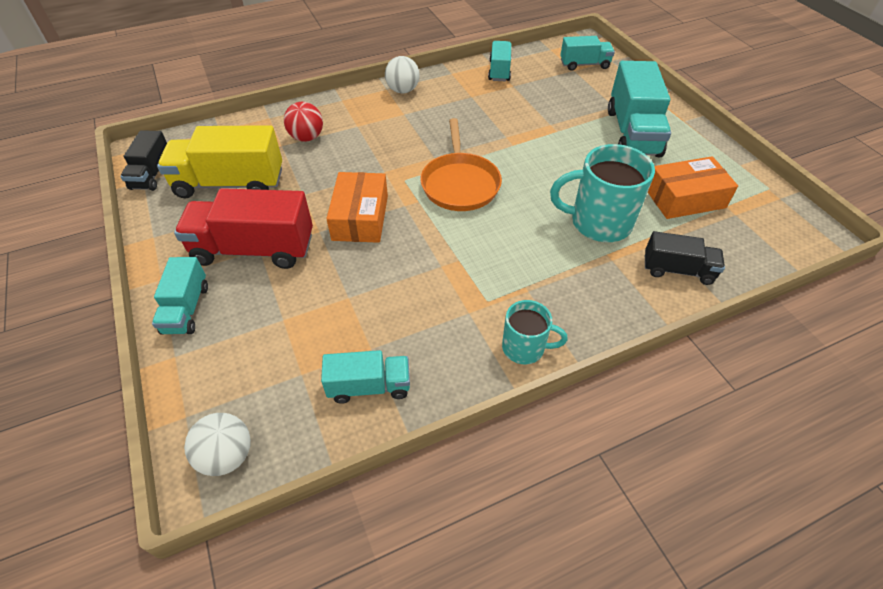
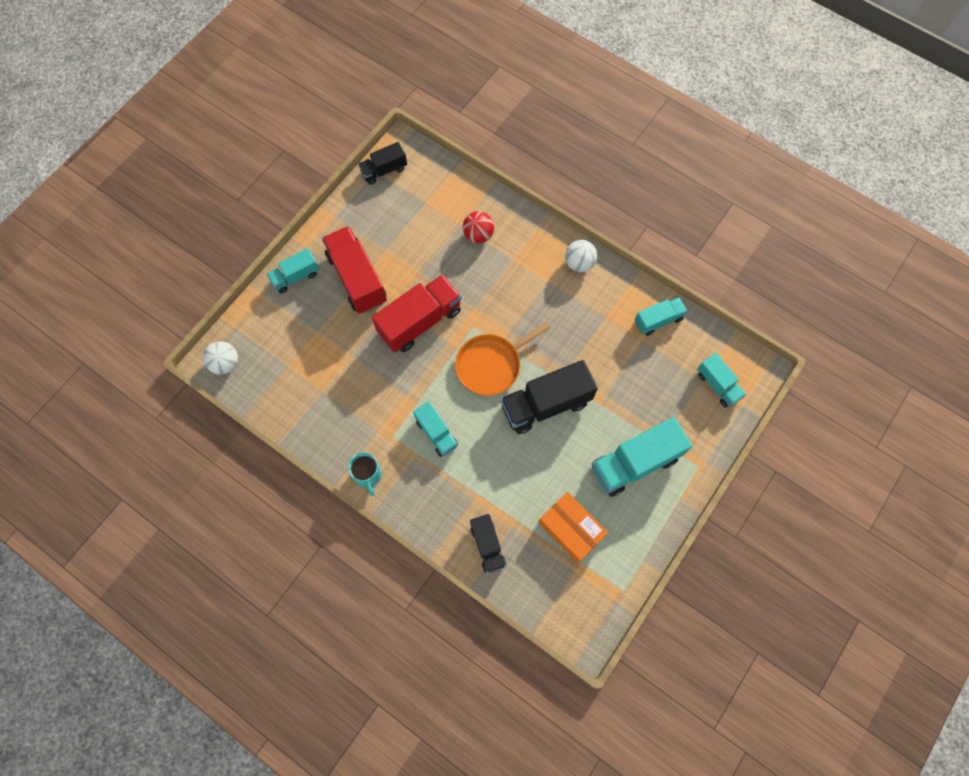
camera: 60 degrees right, 20 degrees up
yellow truck [157,125,282,199] -> none
turquoise truck [321,350,410,404] -> turquoise truck moved to [413,401,458,457]
orange box [326,172,388,243] -> red truck [372,274,462,353]
turquoise mug [550,144,655,242] -> none
none -> black truck [501,360,598,434]

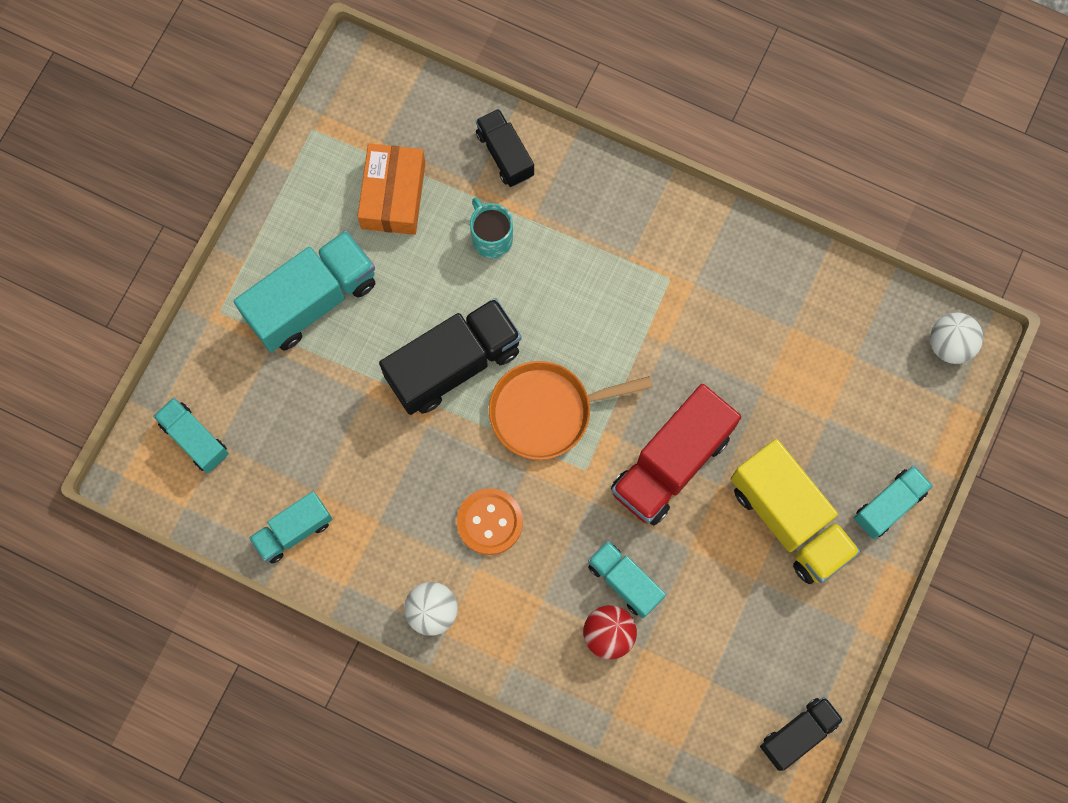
camera: 170 degrees right, 5 degrees up
red truck [322,226,387,314] -> yellow truck [731,439,861,584]
turquoise mug [348,452,382,496] -> turquoise mug moved to [470,198,513,258]
turquoise truck [413,401,458,457] -> turquoise truck moved to [588,541,666,618]
orange pan [455,322,551,396] -> orange pan turned 150 degrees counterclockwise [489,361,653,460]
orange box [538,492,608,563] -> orange box turned 60 degrees clockwise [358,144,425,235]
none -> orange button [457,488,523,555]

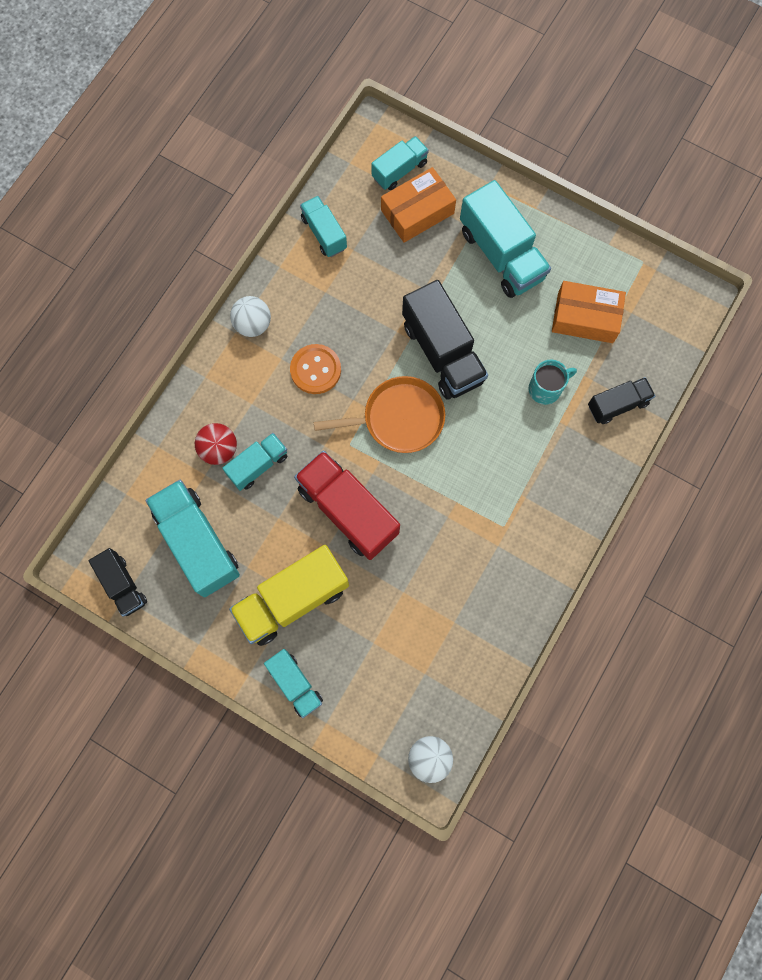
camera: 95 degrees right, 0 degrees up
orange pan [489,361,653,460] -> orange pan turned 90 degrees clockwise [314,376,445,453]
none -> turquoise truck [146,480,240,597]
none -> orange box [381,167,456,243]

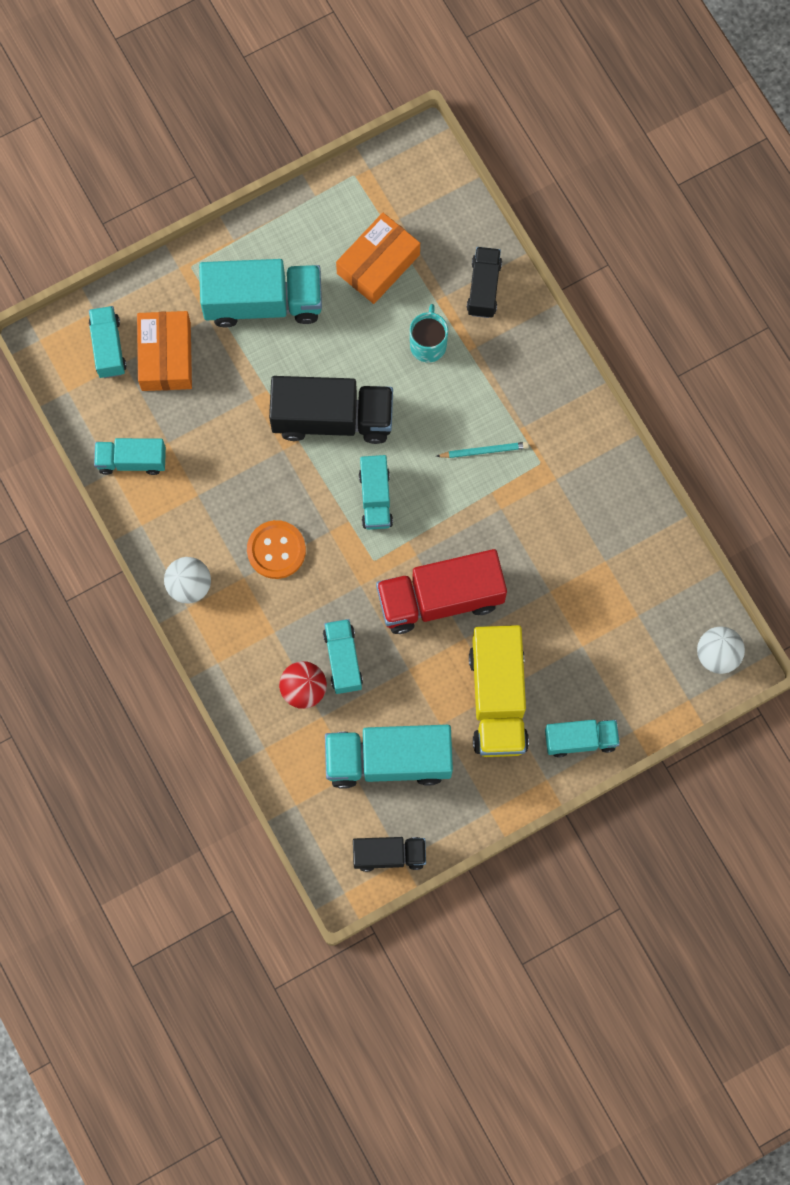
camera: 60 degrees left, 0 degrees up
orange pan [314,376,445,453] -> turquoise truck [359,455,393,530]
none -> turquoise pencil [436,442,529,458]

